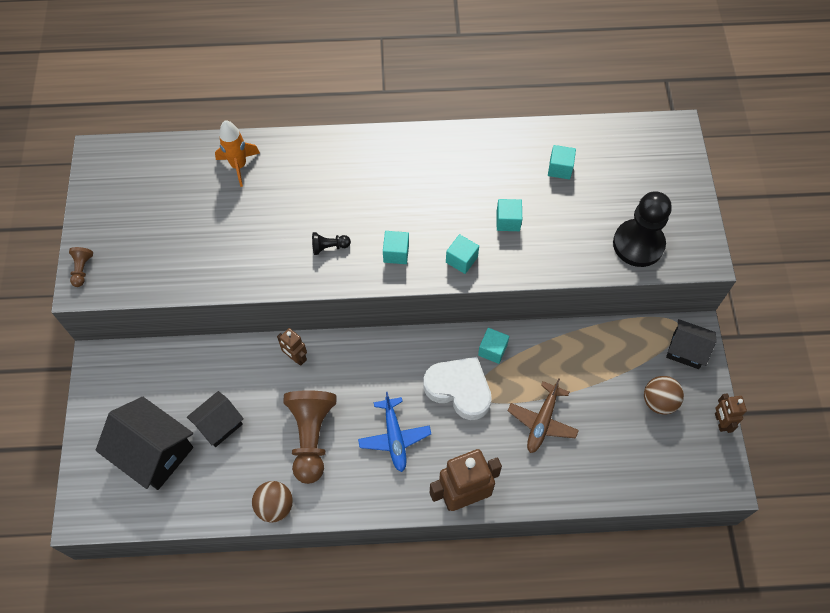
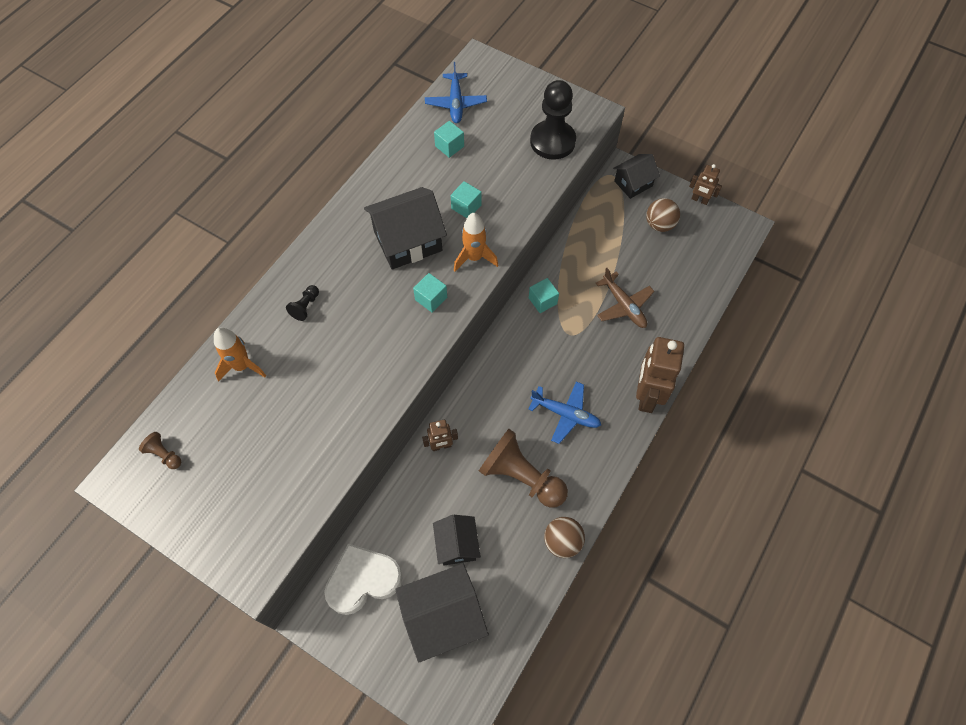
camera: 55 degrees left, 0 degrees up
brown pawn [69,247,93,287] -> brown pawn moved to [139,432,181,469]
black pawn [312,232,351,255] -> black pawn moved to [286,285,319,321]
white heart [423,357,492,420] -> white heart moved to [324,543,403,615]
turquoise cube [446,234,479,274] -> orange rocket [454,213,498,271]
none -> black house [364,187,447,269]
none -> blue plane [425,62,487,123]

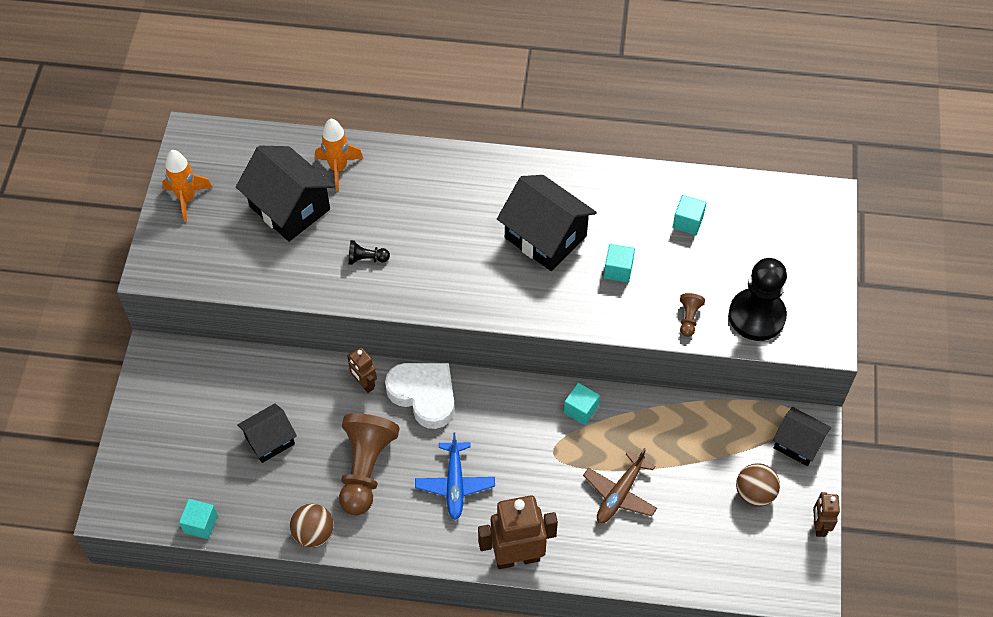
camera: 65 degrees right, 5 degrees down
brown pawn [139,432,181,469] -> brown pawn moved to [680,293,705,337]
black pawn [286,285,319,321] -> black pawn moved to [348,240,390,265]
white heart [324,543,403,615] -> white heart moved to [385,363,455,429]
black house [395,564,489,662] -> black house moved to [236,146,335,242]
turquoise cube [413,273,447,313] -> turquoise cube moved to [179,499,218,539]
blue plane [425,62,487,123] -> none
orange rocket [454,213,498,271] -> orange rocket moved to [162,150,213,222]

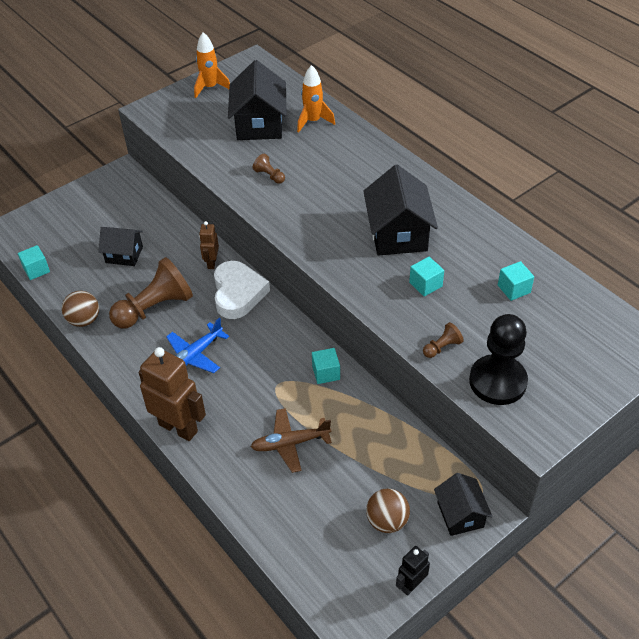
camera: 45 degrees right, 10 degrees down
black pawn [348,240,390,265] -> brown pawn [253,154,285,184]
brown robot [813,492,840,537] -> black robot [396,546,430,596]

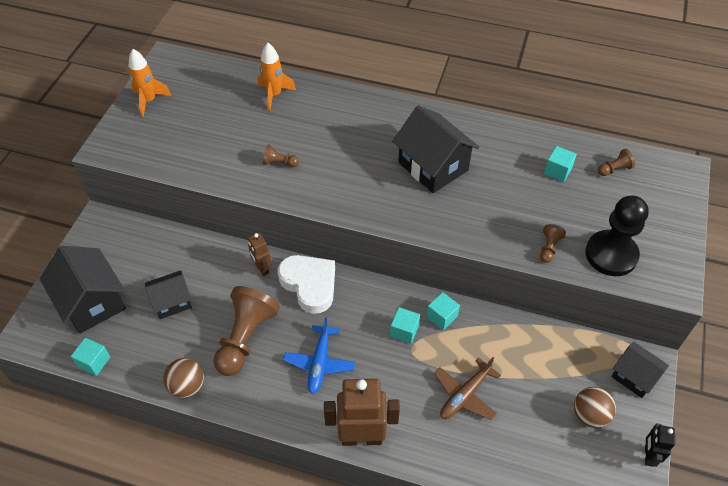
camera: 35 degrees left, 5 degrees up
black house [228,60,286,140] -> black house moved to [40,245,126,334]
turquoise cube [409,257,444,297] -> turquoise cube moved to [390,307,420,344]
none -> brown pawn [598,149,635,176]

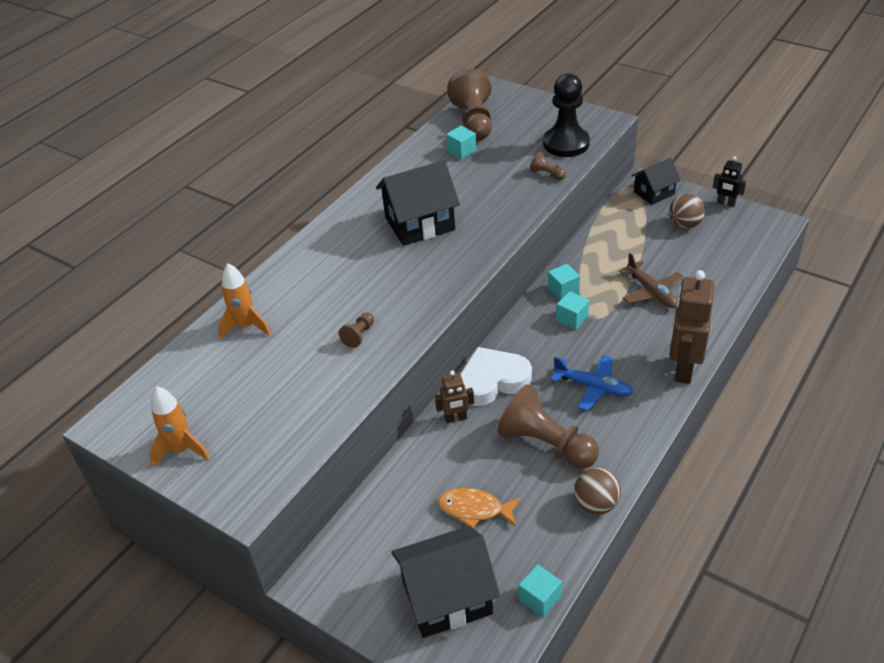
camera: 70 degrees left, 10 degrees down
black house [145,270,192,319] -> orange fish [438,488,521,528]
brown pawn [598,149,635,176] -> brown pawn [447,69,492,140], size x2.29

